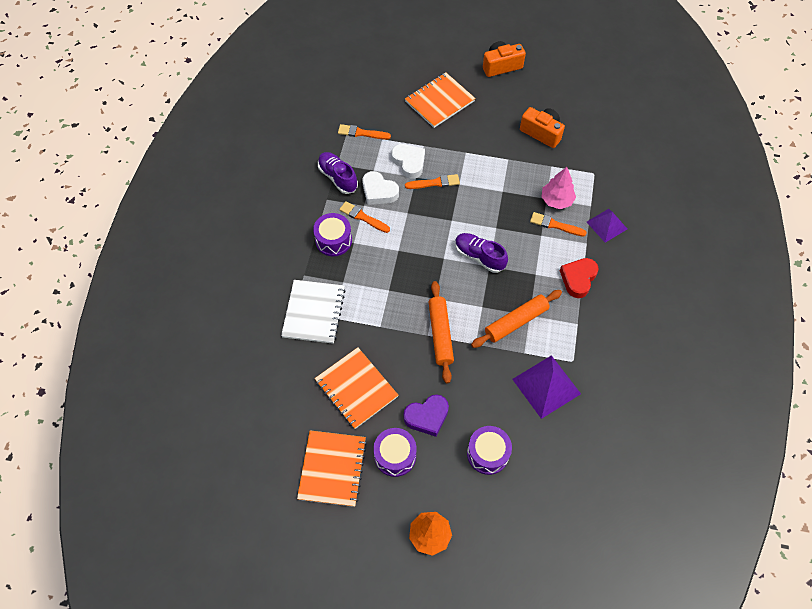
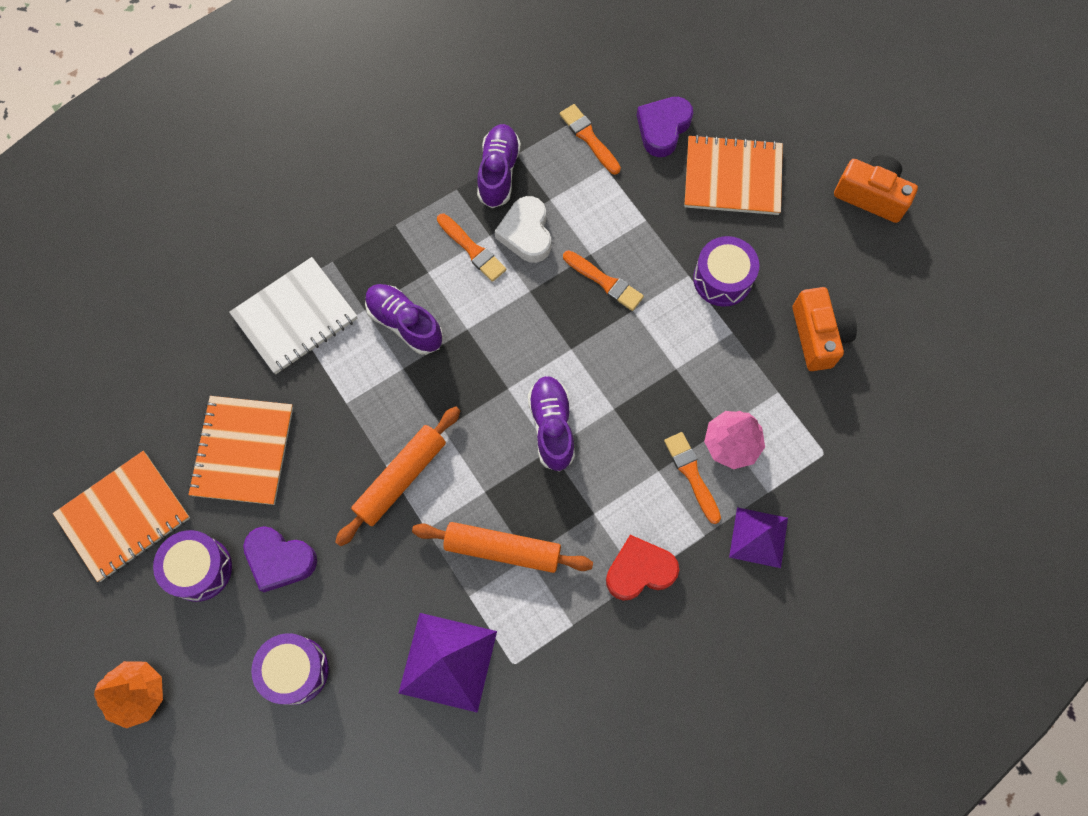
camera: 45 degrees right, 10 degrees up
purple drum [313,213,352,256] -> purple drum moved to [693,236,759,307]
orange brush [339,201,390,233] -> orange brush turned 150 degrees clockwise [437,213,506,282]
white heart [391,144,425,179] -> none
none -> purple shoe [365,284,443,355]
none -> purple heart [637,97,693,157]

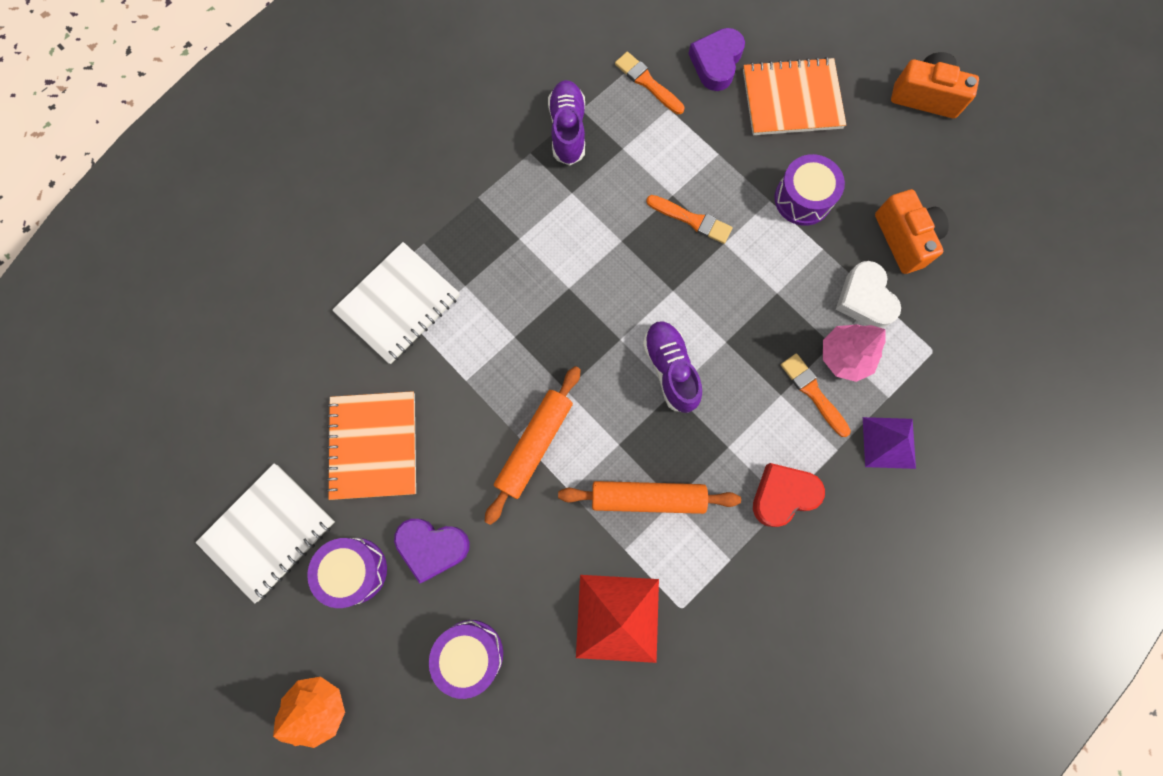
camera: 10 degrees left, 5 degrees up
orange notebook [53,451,190,582] -> white notebook [195,463,335,603]
purple shoe [365,284,443,355] -> none
purple pyramid [399,613,497,713] -> red pyramid [576,575,659,663]
orange brush [437,213,506,282] -> none
white heart [495,196,551,263] -> white heart moved to [836,261,901,328]

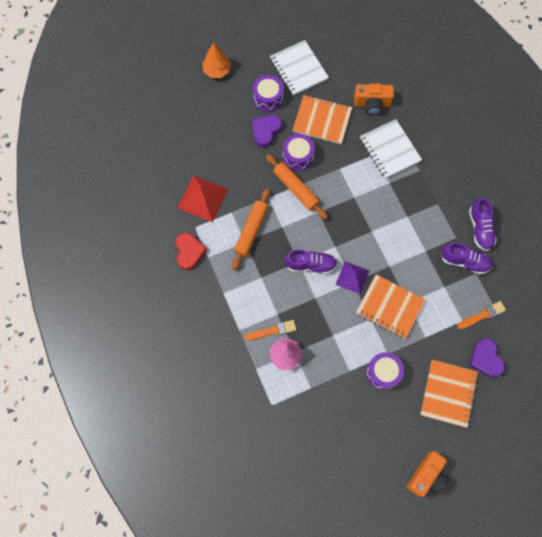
camera: 110 degrees right, 5 degrees down
purple drum [429,620,503,699] -> purple drum moved to [283,134,315,171]
orange brush [646,195,733,244] -> orange notebook [356,275,425,339]
purple heart [688,28,745,91] -> purple heart turned 150 degrees counterclockwise [469,338,505,378]
red heart [753,463,825,527] -> red heart moved to [175,233,207,270]
white heart [836,261,901,328] -> none
purple pyramid [863,417,916,469] -> purple pyramid moved to [336,261,369,294]
orange camera [875,189,949,274] -> orange camera moved to [354,83,394,115]
none -> purple shoe [469,198,497,251]

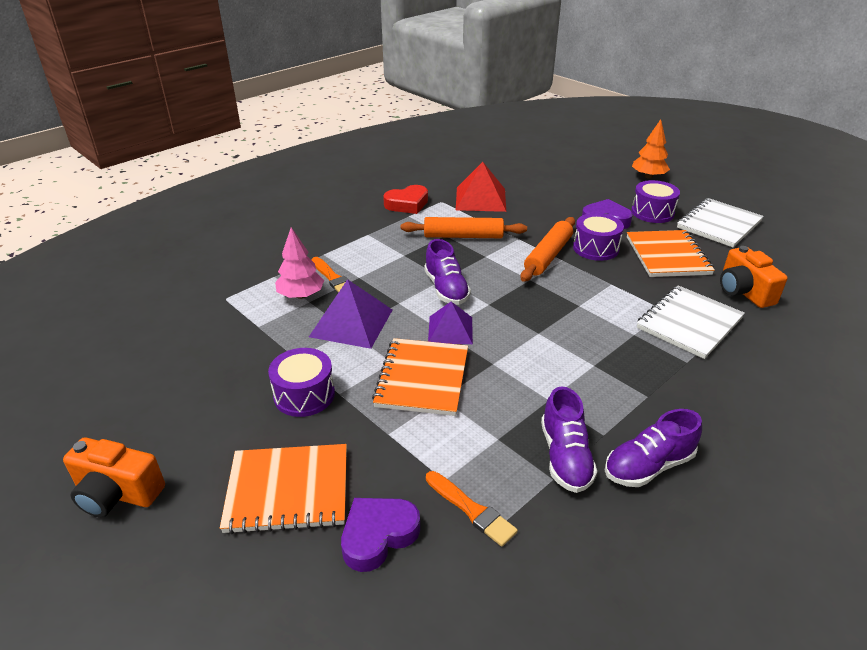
camera: 70 degrees right, 35 degrees down
none -> purple pyramid [309,279,392,349]

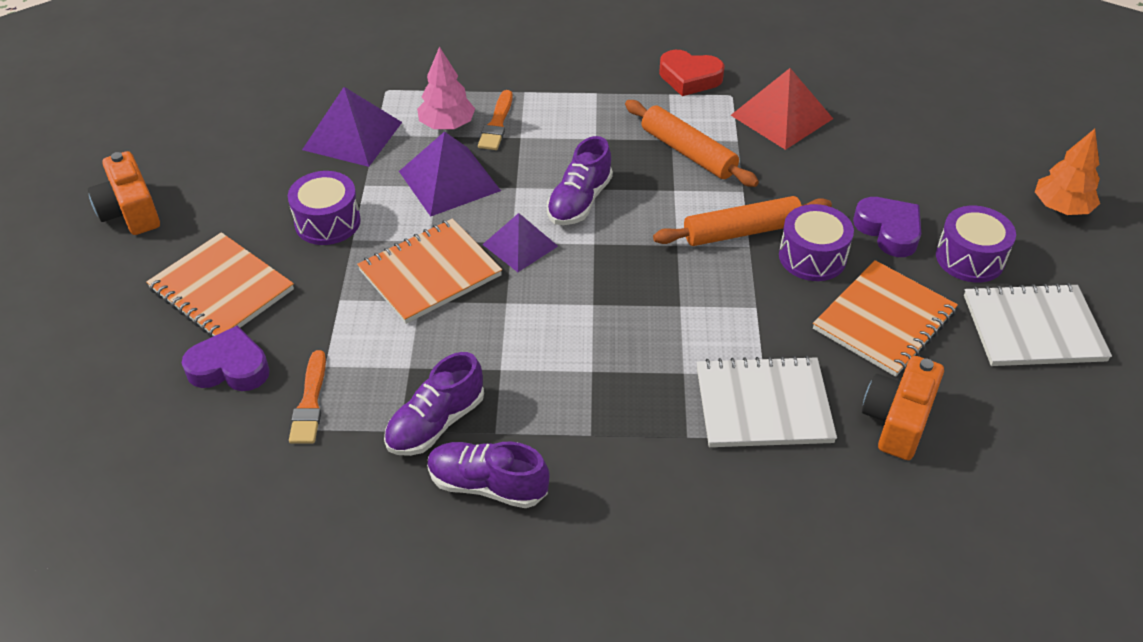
camera: 45 degrees right, 10 degrees up
none -> purple pyramid [302,87,402,167]

